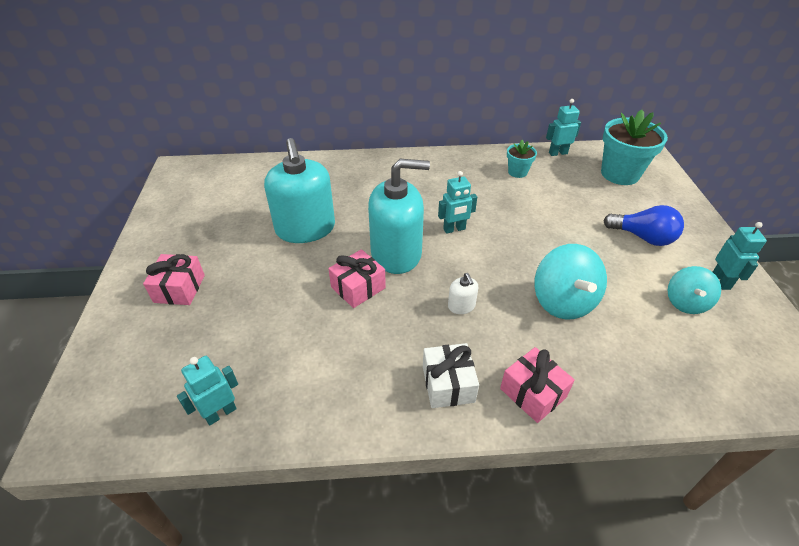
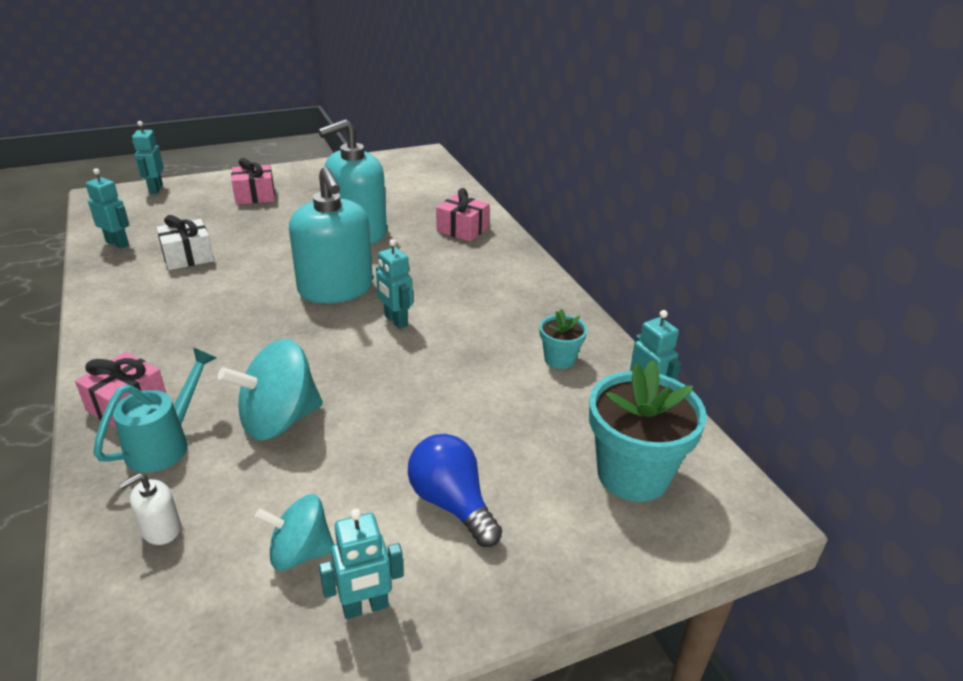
camera: 70 degrees right, 10 degrees down
pink gift [328,249,386,308] -> pink gift moved to [436,188,489,242]
white gift [423,343,479,408] -> white gift moved to [156,215,214,270]
white soap dispenser [448,273,478,314] -> white soap dispenser moved to [119,473,181,545]
blue light bulb [603,205,684,246] -> blue light bulb turned 135 degrees clockwise [408,434,502,547]
none -> turquoise watering can [93,347,216,472]
none -> turquoise robot [132,121,164,194]

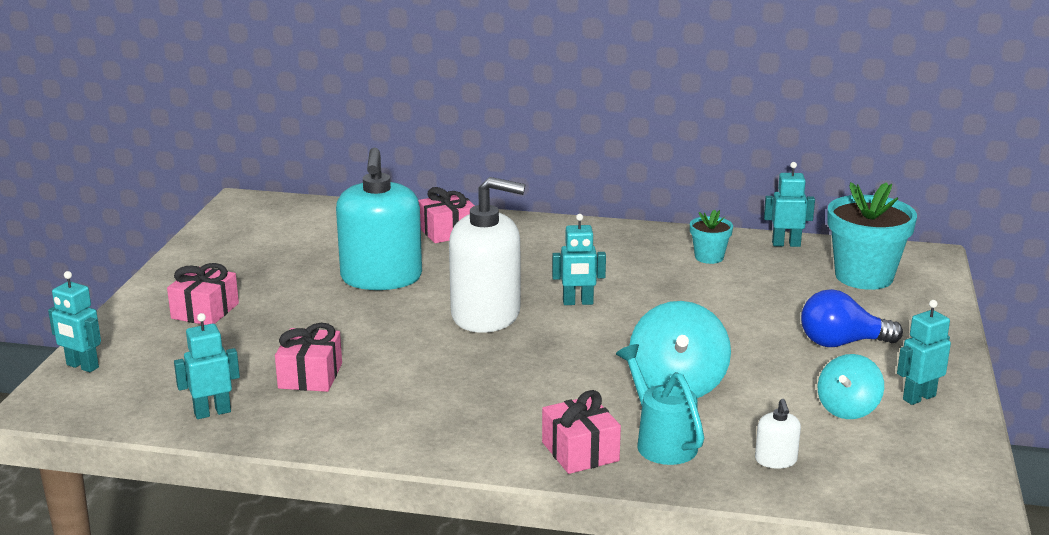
camera: 55 degrees left, 10 degrees down
white gift [156,215,214,270] -> pink gift [275,323,342,392]
turquoise soap dispenser [289,167,373,303] -> white soap dispenser [449,177,525,333]
turquoise robot [319,509,403,619] -> turquoise robot turned 135 degrees counterclockwise [897,300,951,405]

